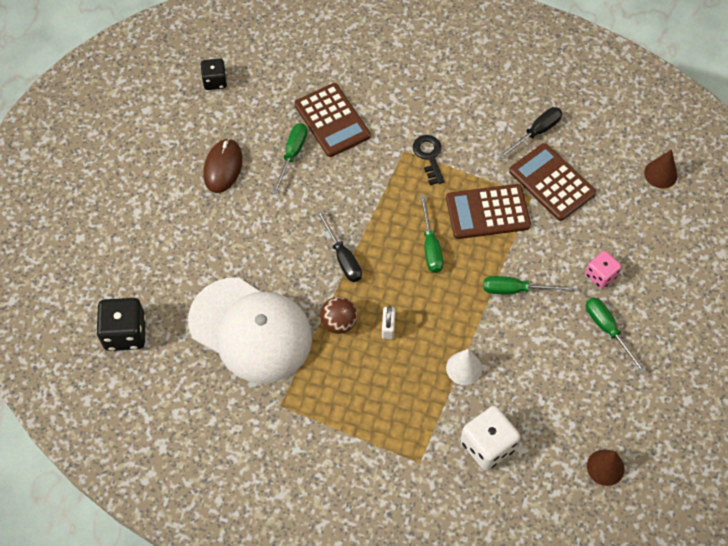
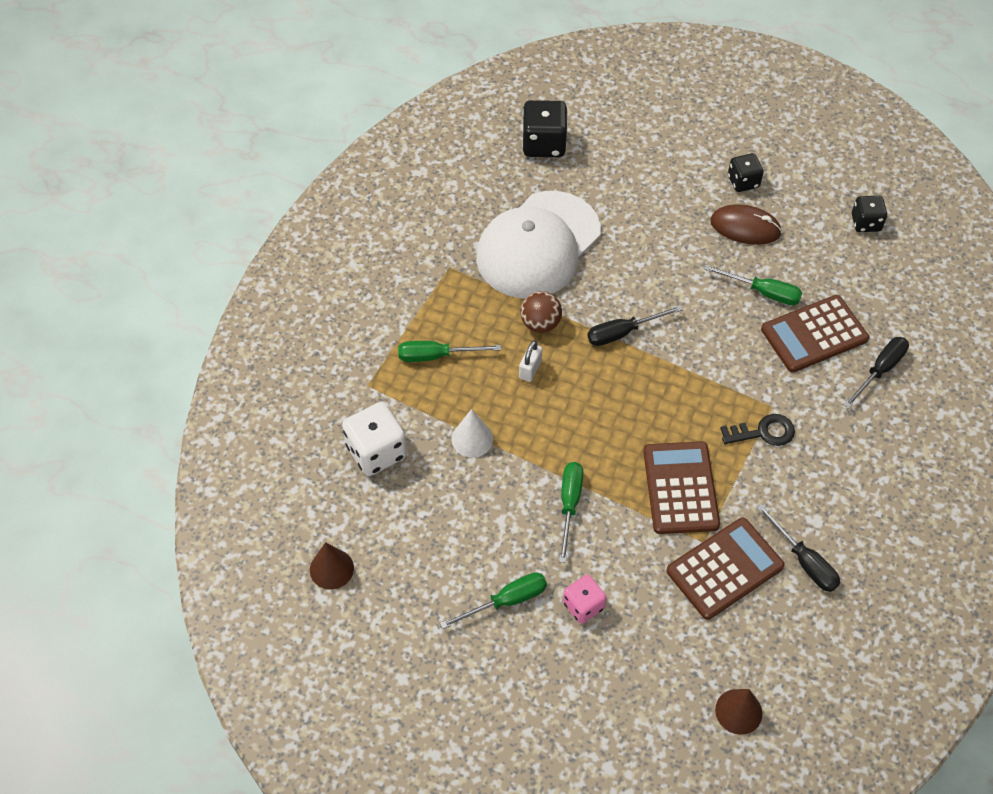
camera: 95 degrees right, 5 degrees down
white padlock [382,305,396,339] -> white padlock turned 75 degrees counterclockwise [519,341,542,382]
green screwdriver [420,195,443,273] -> green screwdriver moved to [398,341,501,362]
none -> black dice [728,153,764,192]
none -> black screwdriver [844,337,909,408]

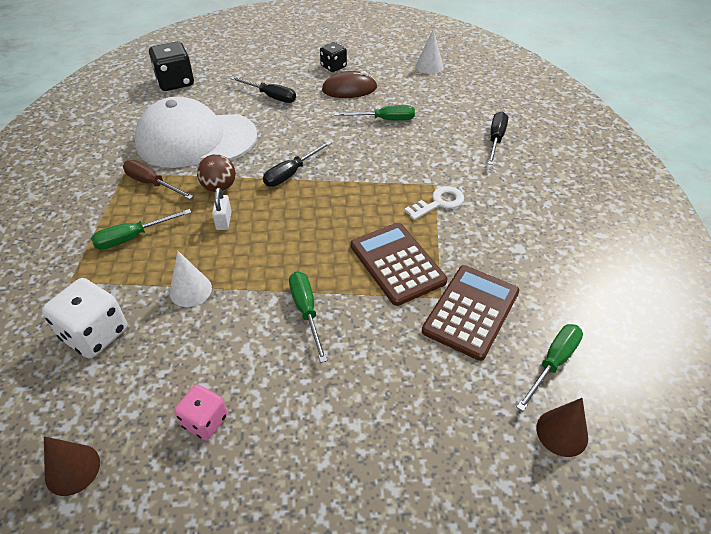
camera: 25 degrees left, 10 degrees down
green screwdriver [440,572,547,629] -> green screwdriver moved to [516,324,583,411]
white cap [476,191,601,299] -> white cap turned 75 degrees clockwise [134,96,257,168]
pink dice [563,575,606,624] -> pink dice moved to [174,385,228,440]
black key [720,414,795,446] -> white key [404,186,464,220]
black screwdriver [757,504,840,592] -> black screwdriver moved to [230,76,296,103]
brown calculator [761,295,869,372] -> none
black dice [852,196,887,232] -> white cone [416,29,444,74]
none -> brown screwdriver [123,160,194,199]

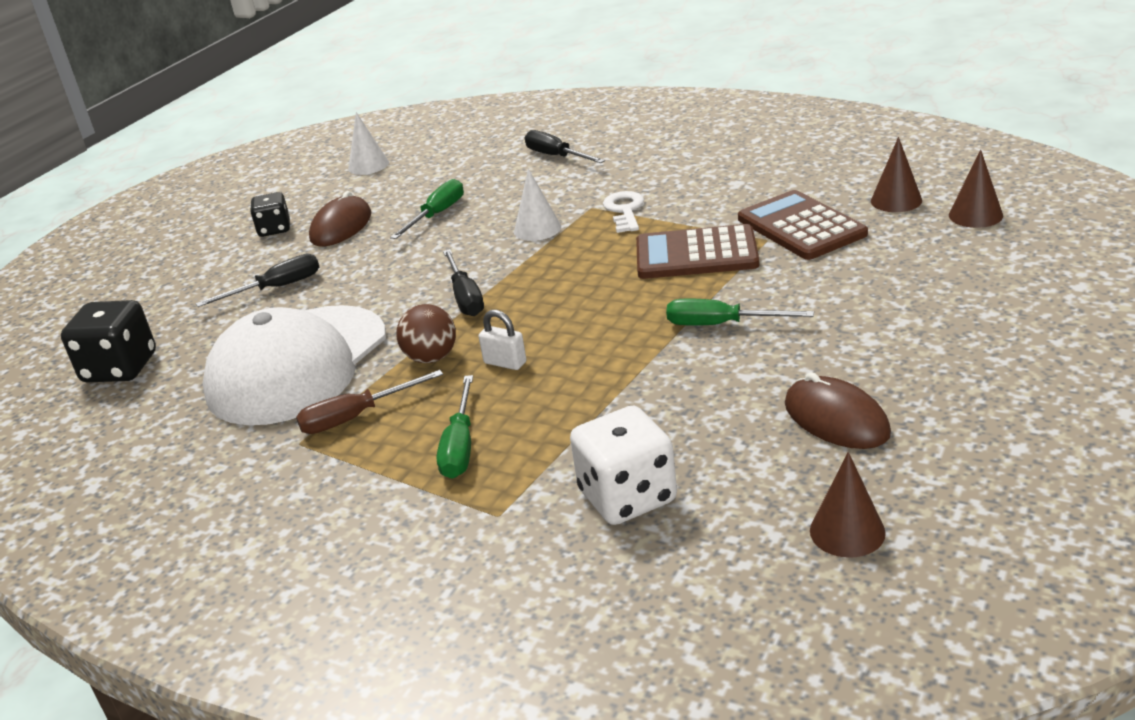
camera: 55 degrees left, 15 degrees down
white cone [170,251,212,307] -> white cone moved to [514,169,561,241]
pink dice [174,385,228,440] -> brown mouse [785,372,891,449]
green screwdriver [516,324,583,411] -> brown cone [871,137,922,212]

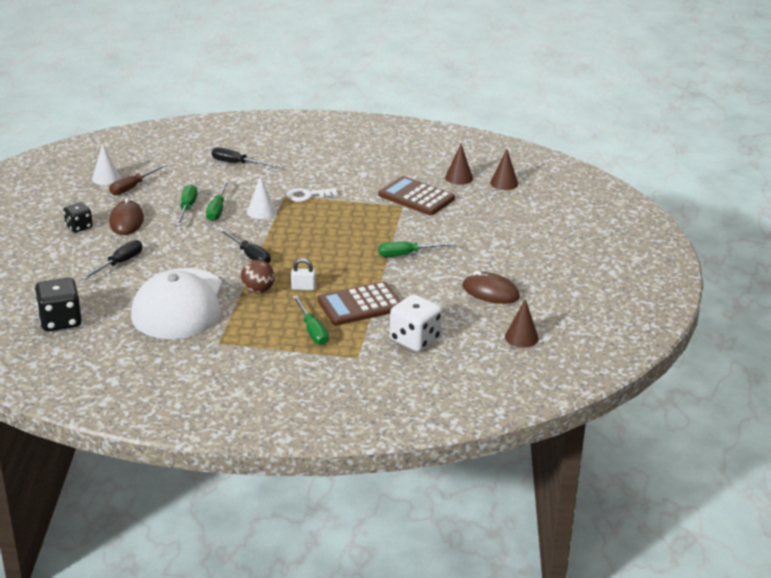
camera: 30 degrees left, 0 degrees up
brown screwdriver [296,370,443,434] -> brown screwdriver moved to [109,164,167,195]
white key [603,191,644,233] -> white key turned 75 degrees counterclockwise [286,188,338,202]
brown calculator [636,224,760,279] -> brown calculator moved to [318,281,401,325]
none -> green screwdriver [206,181,229,221]

